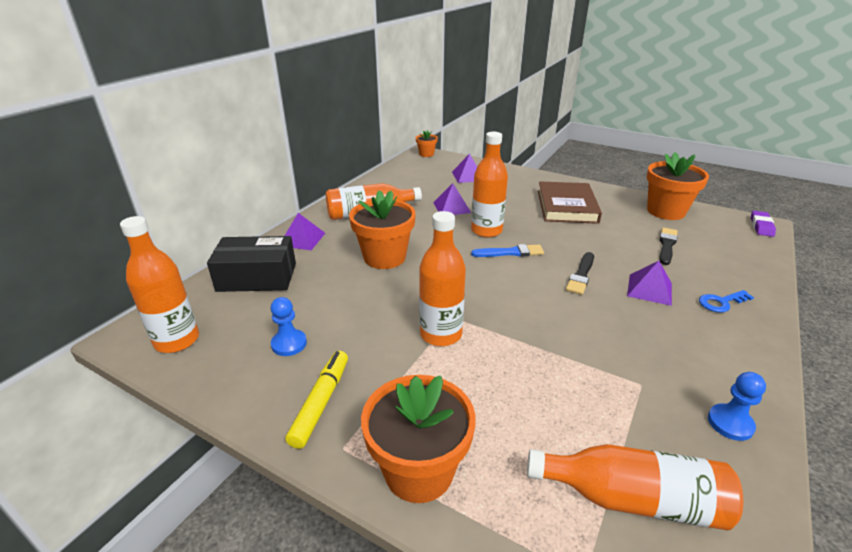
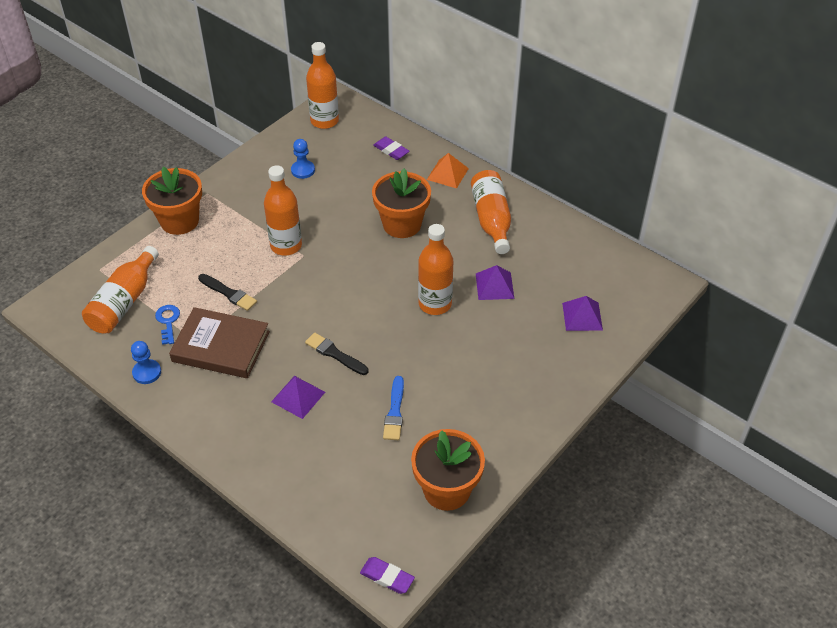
camera: 100 degrees right, 15 degrees up
black box [207,236,296,292] -> purple eraser [373,136,410,160]
purple pyramid [285,213,325,250] -> orange pyramid [427,153,469,189]
yellow marker [285,351,348,449] -> none
orange flower pot [416,130,438,157] -> none
blue brush [471,244,544,257] -> blue brush moved to [383,376,404,440]
brown book [538,182,602,224] -> brown book moved to [169,307,270,378]
black brush [660,228,678,265] -> black brush moved to [198,274,257,311]
blue key [699,290,754,313] -> blue key moved to [155,305,180,345]

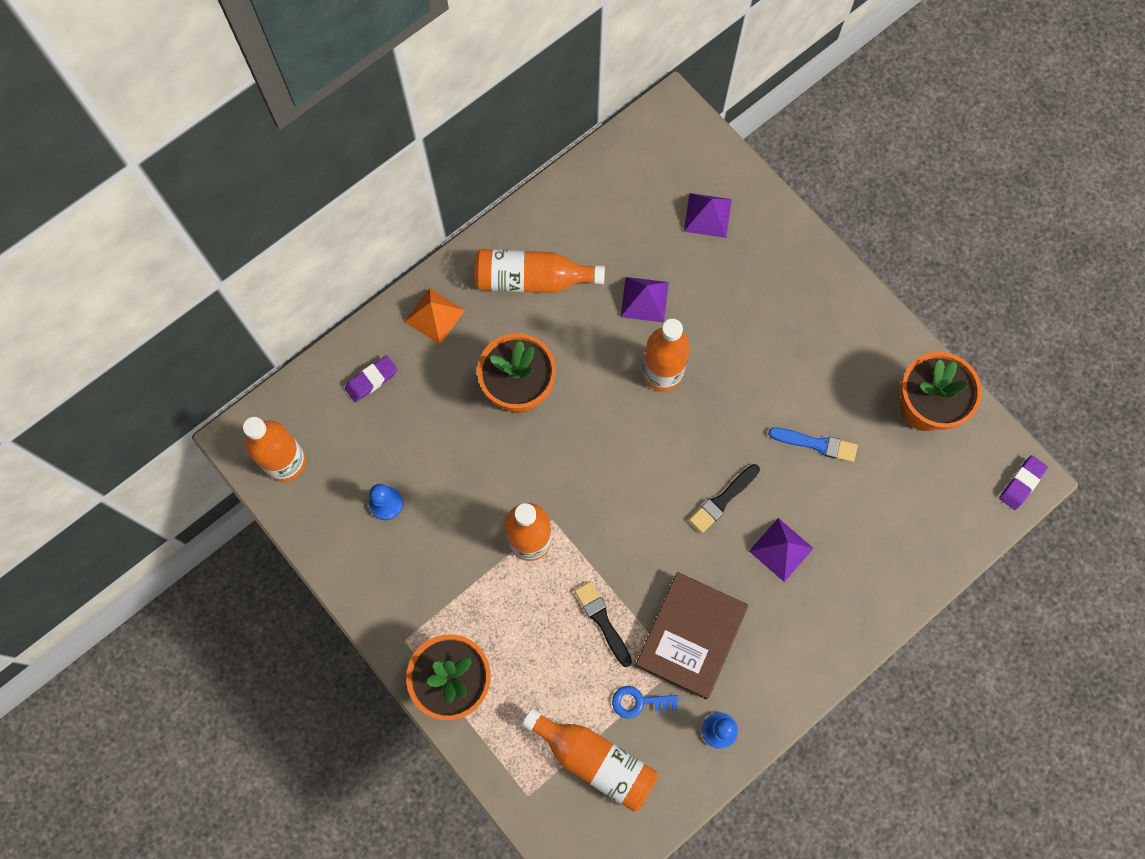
camera: 80 degrees left, 25 degrees up
black brush [198,274,257,311] -> black brush turned 75 degrees counterclockwise [575,581,632,667]

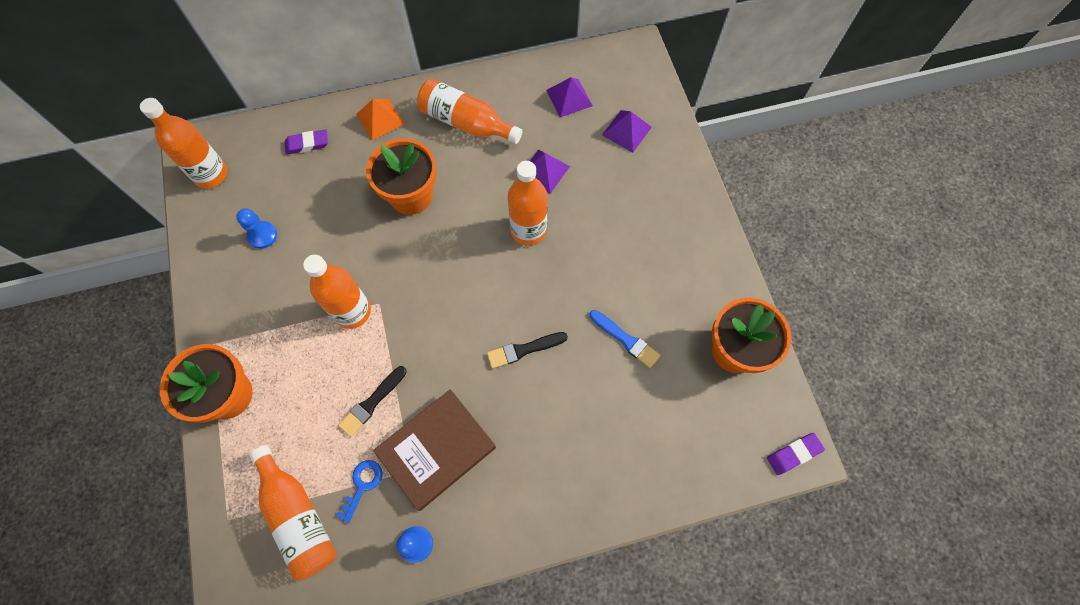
camera: 25 degrees right, 5 degrees down
black brush [575,581,632,667] -> black brush turned 135 degrees counterclockwise [338,366,407,437]
blue key [612,686,679,718] -> blue key turned 90 degrees clockwise [337,460,383,523]
purple pyramid [749,518,814,582] -> purple pyramid moved to [546,77,593,117]

